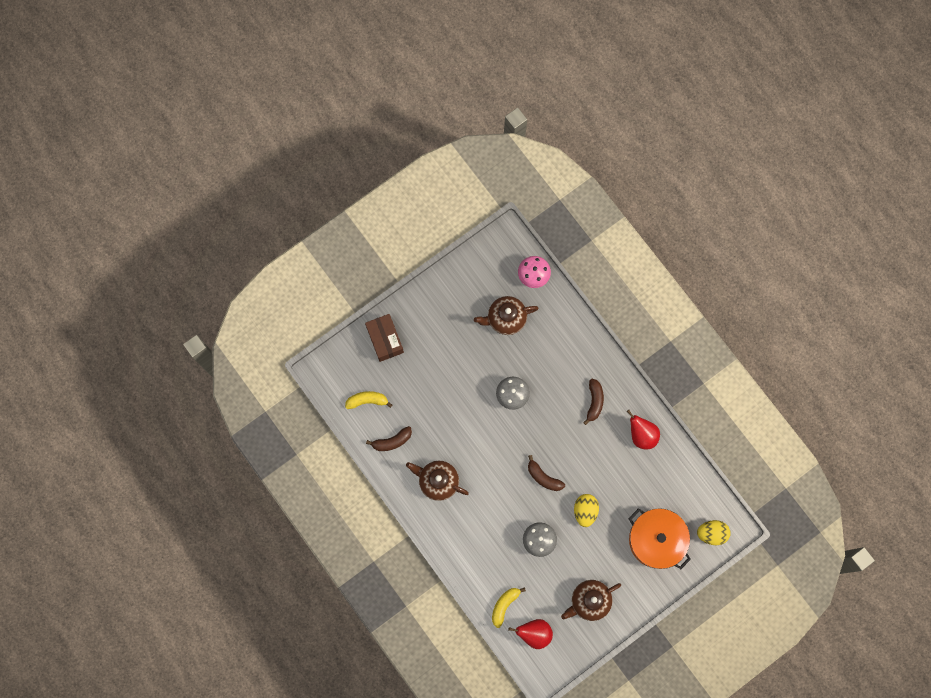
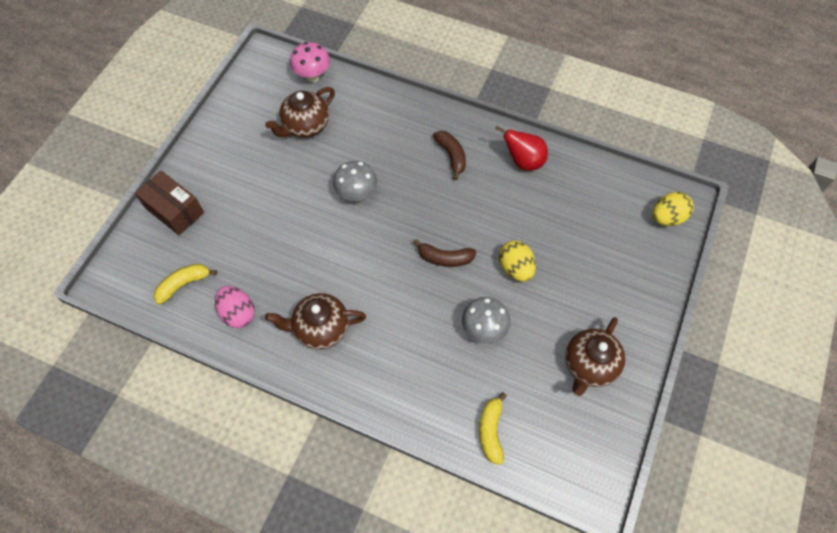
camera: 30 degrees left, 15 degrees down
brown banana [366,426,412,451] -> pink egg [215,286,255,328]
red pear [508,619,553,649] -> none
orange pot [628,508,691,569] -> none

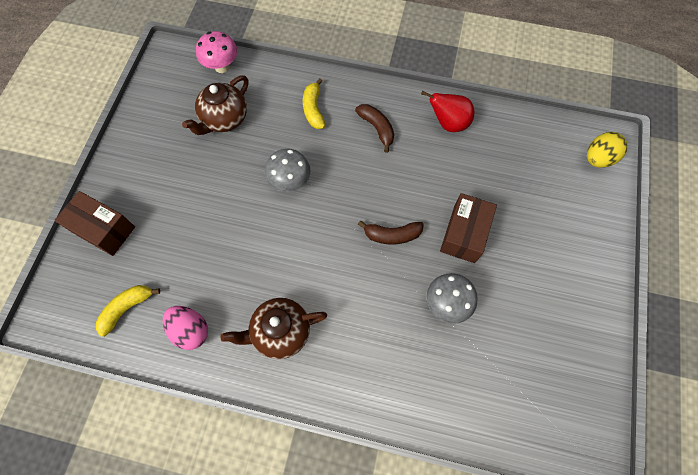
camera: 10 degrees left, 5 degrees up
yellow banana [479,392,507,465] -> yellow banana moved to [303,78,326,129]
yellow egg [499,240,536,282] -> brown box [440,193,497,263]
brown teapot [565,317,625,396] -> none

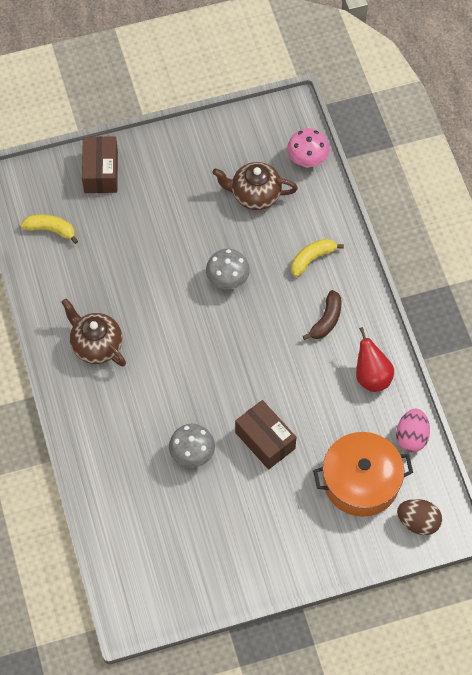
camera: 60 degrees right, 5 degrees down
pink egg [163,306,208,350] -> pink egg moved to [396,408,430,452]
brown banana [358,221,424,244] -> none
brown box [440,193,497,263] -> brown box turned 60 degrees clockwise [235,400,296,470]
yellow egg [587,132,627,168] -> brown egg [397,499,442,535]
none -> orange pot [313,432,413,517]

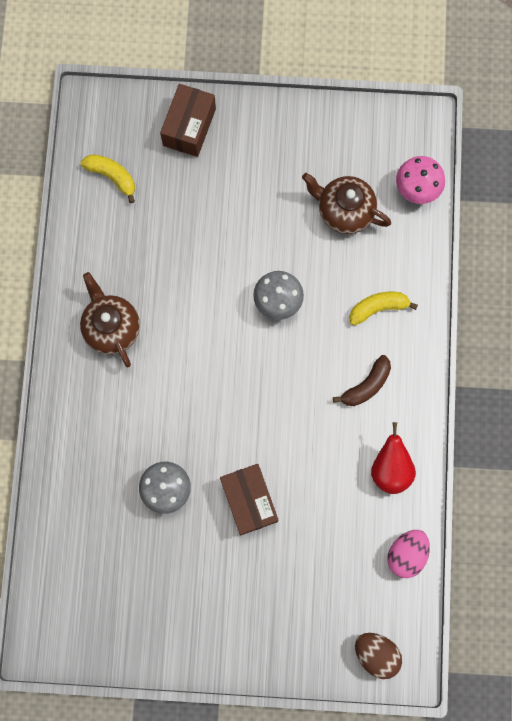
camera: 20 degrees right, 15 degrees up
orange pot [313,432,413,517] -> none

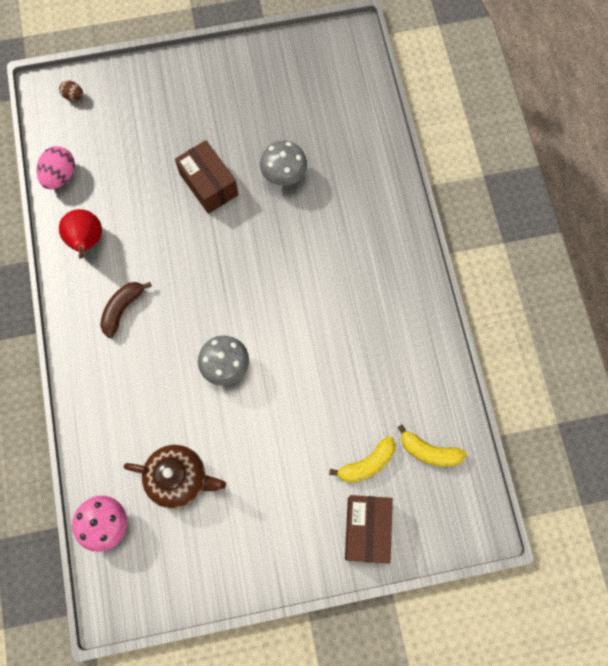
camera: 165 degrees right, 5 degrees down
brown teapot [80,272,140,367] -> none
yellow banana [349,292,418,325] -> yellow banana moved to [329,436,396,483]
brown egg [355,633,402,679] -> brown egg [59,80,83,101], size x0.57

